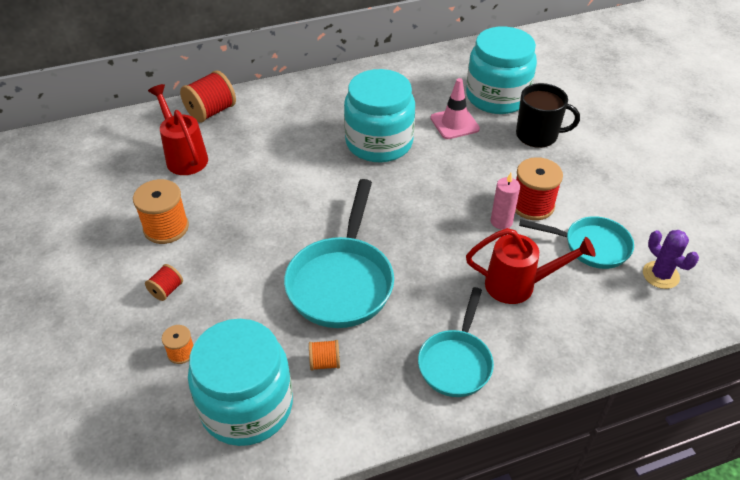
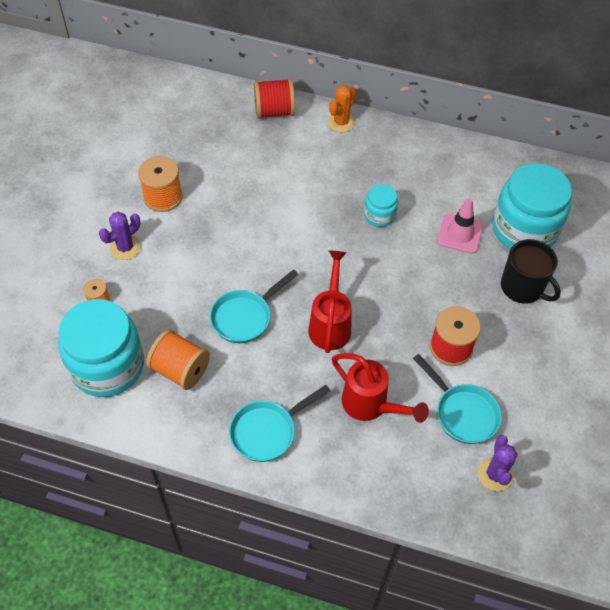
camera: 35 degrees right, 10 degrees up
red spool [145,264,183,301] -> purple cactus [99,212,141,260]
red watering can [148,84,208,175] -> red watering can moved to [308,251,352,353]
turquoise pan [284,179,394,328] -> turquoise pan [210,270,298,343], size x0.63
orange spool [309,340,340,371] -> orange spool [146,330,210,390], size x1.87
turquoise jar [344,69,415,162] -> turquoise jar [364,184,398,227], size x0.48
pink candle [491,173,520,230] -> none
none -> orange cactus [328,85,357,132]

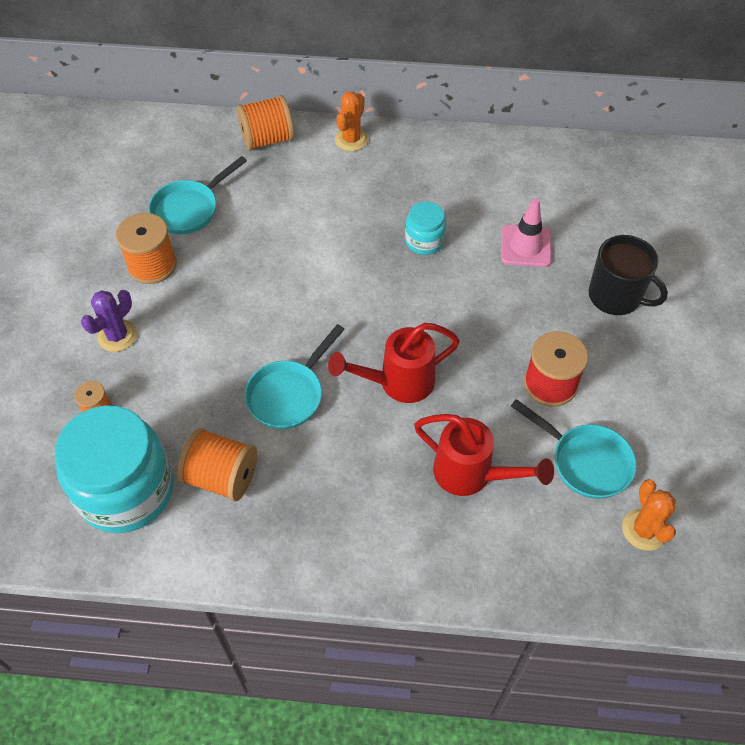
camera: 10 degrees left, 0 degrees up
turquoise pan [229,385,330,462] -> turquoise pan moved to [149,156,247,235]
red spool [254,78,295,118] -> orange spool [237,95,294,151]
red watering can [308,251,352,353] -> red watering can turned 105 degrees counterclockwise [328,323,460,403]
purple cactus [478,435,517,491] -> orange cactus [622,479,676,551]
turquoise jar [492,163,572,249] -> none

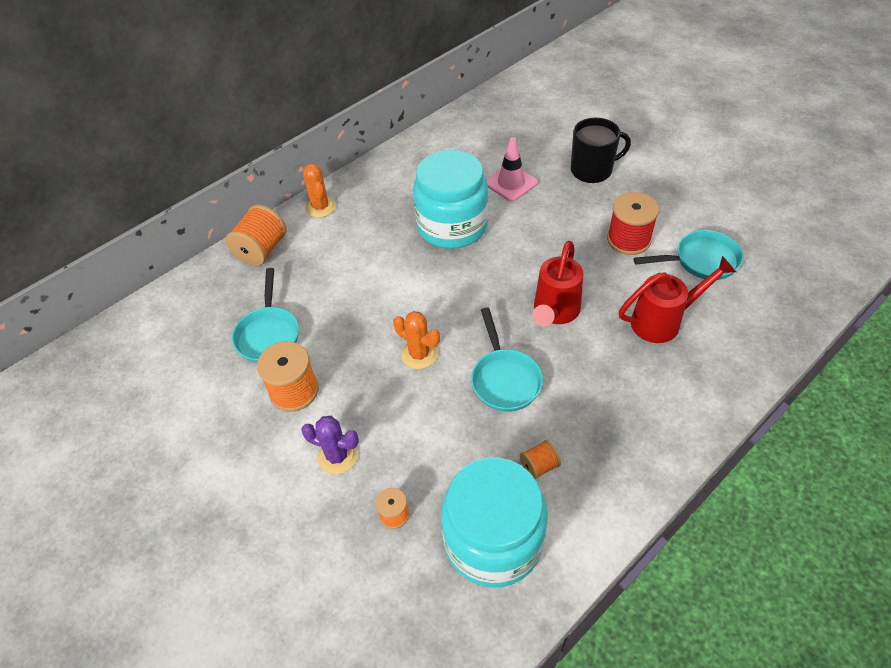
camera: 45 degrees left, 5 degrees down
purple cactus [81,290,137,352] -> purple cactus turned 60 degrees counterclockwise [301,416,359,474]
orange spool [177,428,257,502] -> orange spool [520,440,561,480], size x0.53
turquoise jar [405,202,446,255] -> turquoise jar [413,150,488,249], size x2.07
orange cactus [622,479,676,551] -> orange cactus moved to [393,311,440,369]

